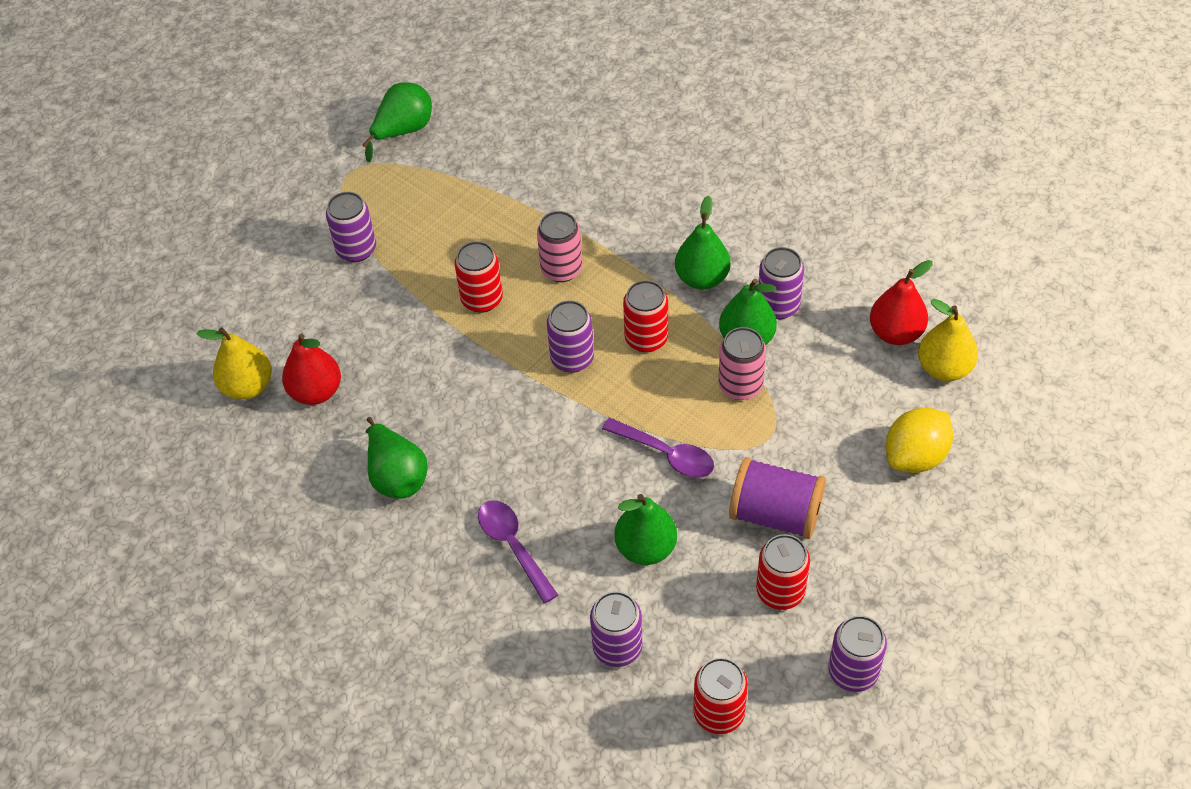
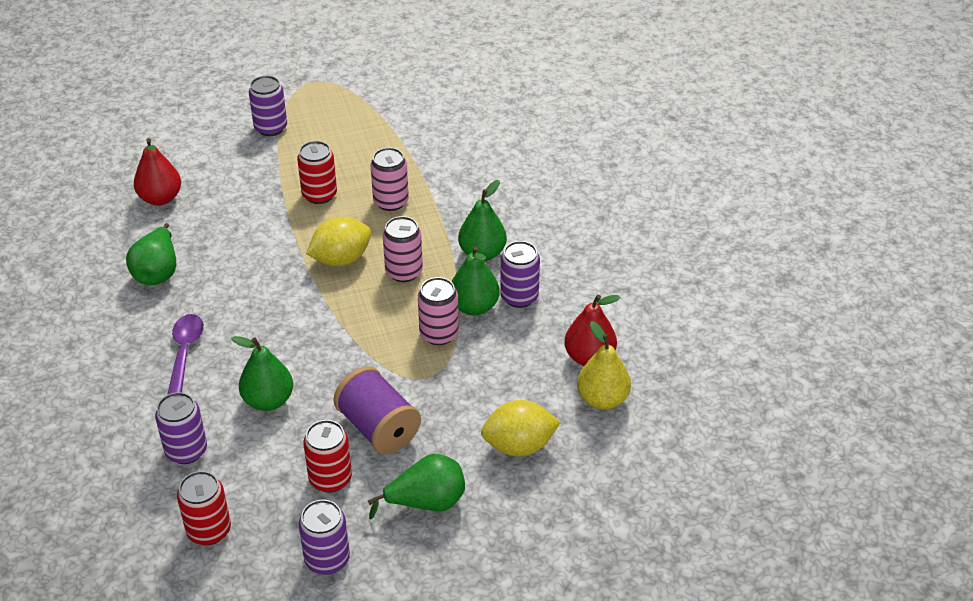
camera: 30 degrees right, 10 degrees down
yellow pear [196,327,272,400] -> none
green pear [362,82,432,163] -> green pear moved to [368,454,465,520]
purple can [547,300,594,373] -> yellow lemon [306,217,371,266]
purple spoon [602,418,714,478] -> none
red can [623,280,668,353] -> pink can [383,216,423,282]

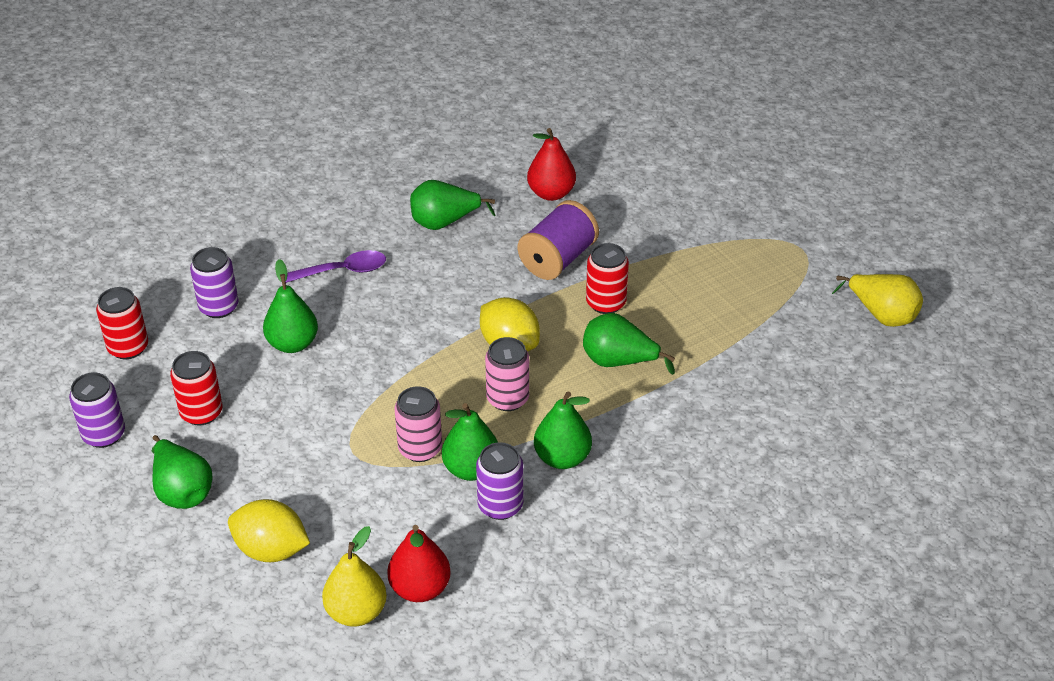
camera: 75 degrees right, 0 degrees up
purple can [249,76,287,136] -> none
purple spool [333,366,421,454] -> purple spool moved to [518,200,599,280]
pink can [371,148,409,211] -> green pear [583,313,675,375]
yellow lemon [481,400,561,456] -> yellow lemon turned 45 degrees counterclockwise [228,499,310,562]
none -> yellow pear [832,274,923,327]

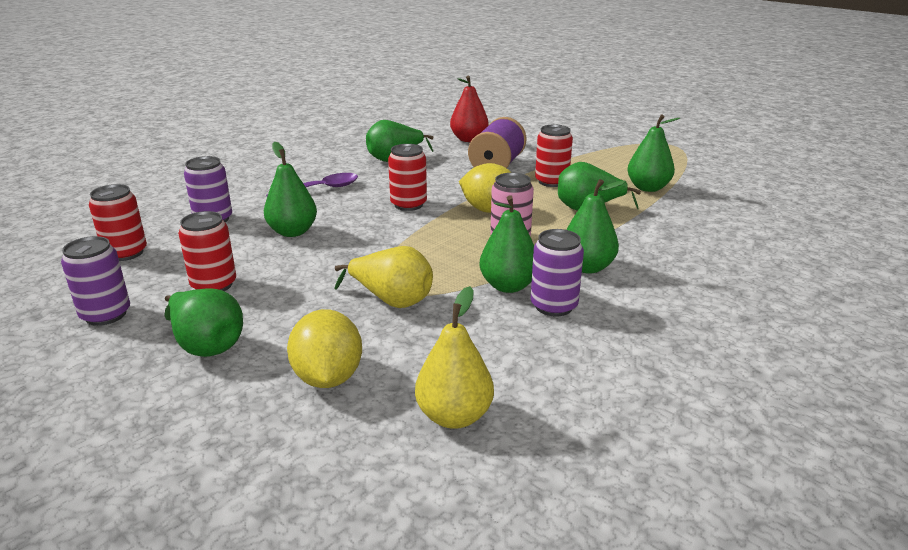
camera: 15 degrees left, 15 degrees down
yellow lemon [228,499,310,562] -> yellow lemon turned 75 degrees clockwise [287,309,362,388]
red pear [387,525,451,602] -> none
pink can [394,386,442,462] -> none
yellow pear [832,274,923,327] -> yellow pear moved to [334,246,433,308]
none -> red can [388,144,427,211]
none -> green pear [627,114,680,192]

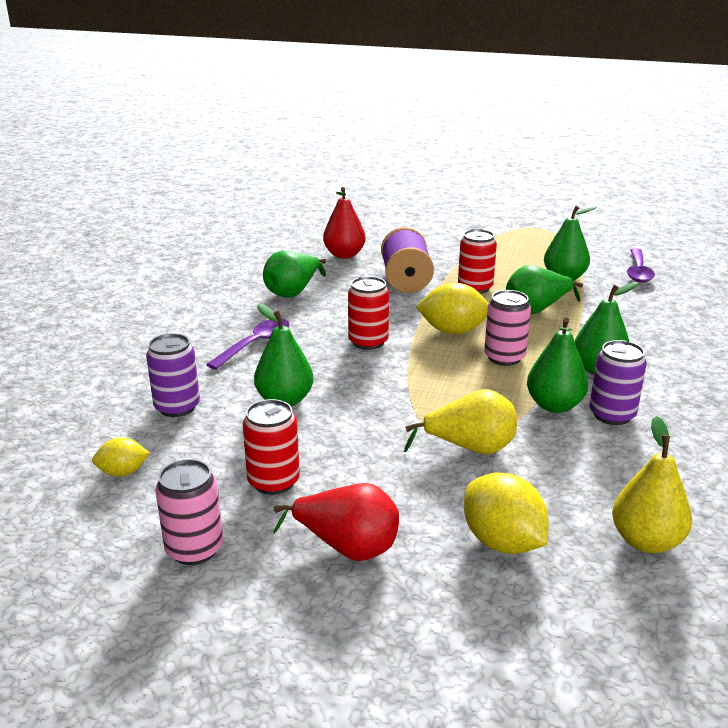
camera: 25 degrees left, 0 degrees up
purple can [61,236,130,326] -> pink can [155,459,223,565]
red can [89,184,147,261] -> yellow lemon [92,438,150,477]
green pear [164,289,243,357] -> red pear [273,483,399,561]
none -> purple spoon [627,248,655,283]

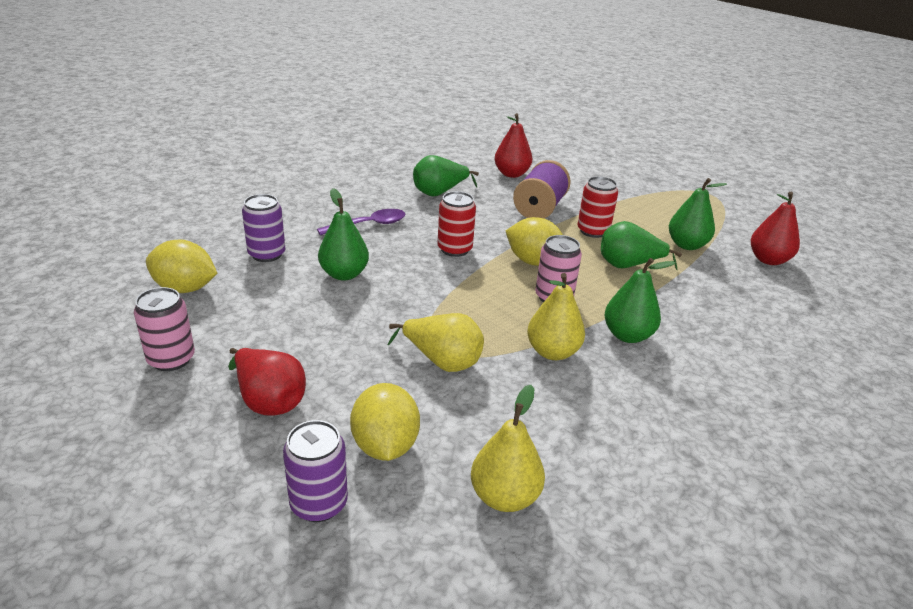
camera: 25 degrees right, 5 degrees up
yellow lemon [92,438,150,477] -> yellow lemon [146,239,217,293], size x1.75
red can [242,399,300,495] -> none
green pear [527,318,588,413] -> yellow pear [527,273,585,360]
purple can [589,340,647,425] -> purple can moved to [283,420,348,522]
purple spoon [627,248,655,283] -> red pear [751,192,800,265]

